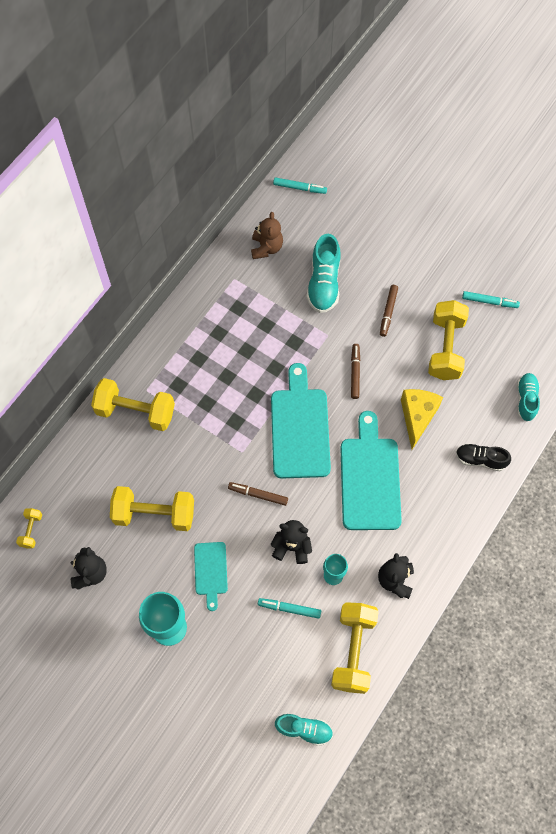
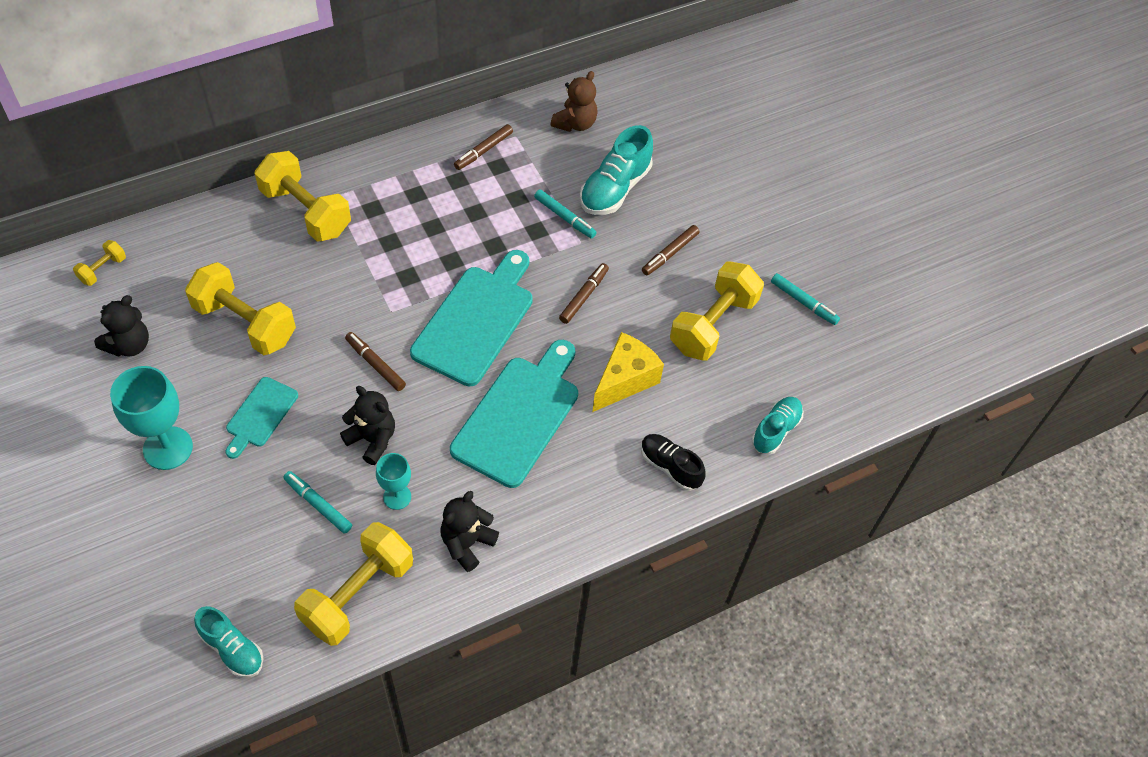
camera: 25 degrees right, 10 degrees down
turquoise marker [273,177,327,194] -> turquoise marker moved to [534,189,597,239]
none -> brown marker [454,124,513,170]

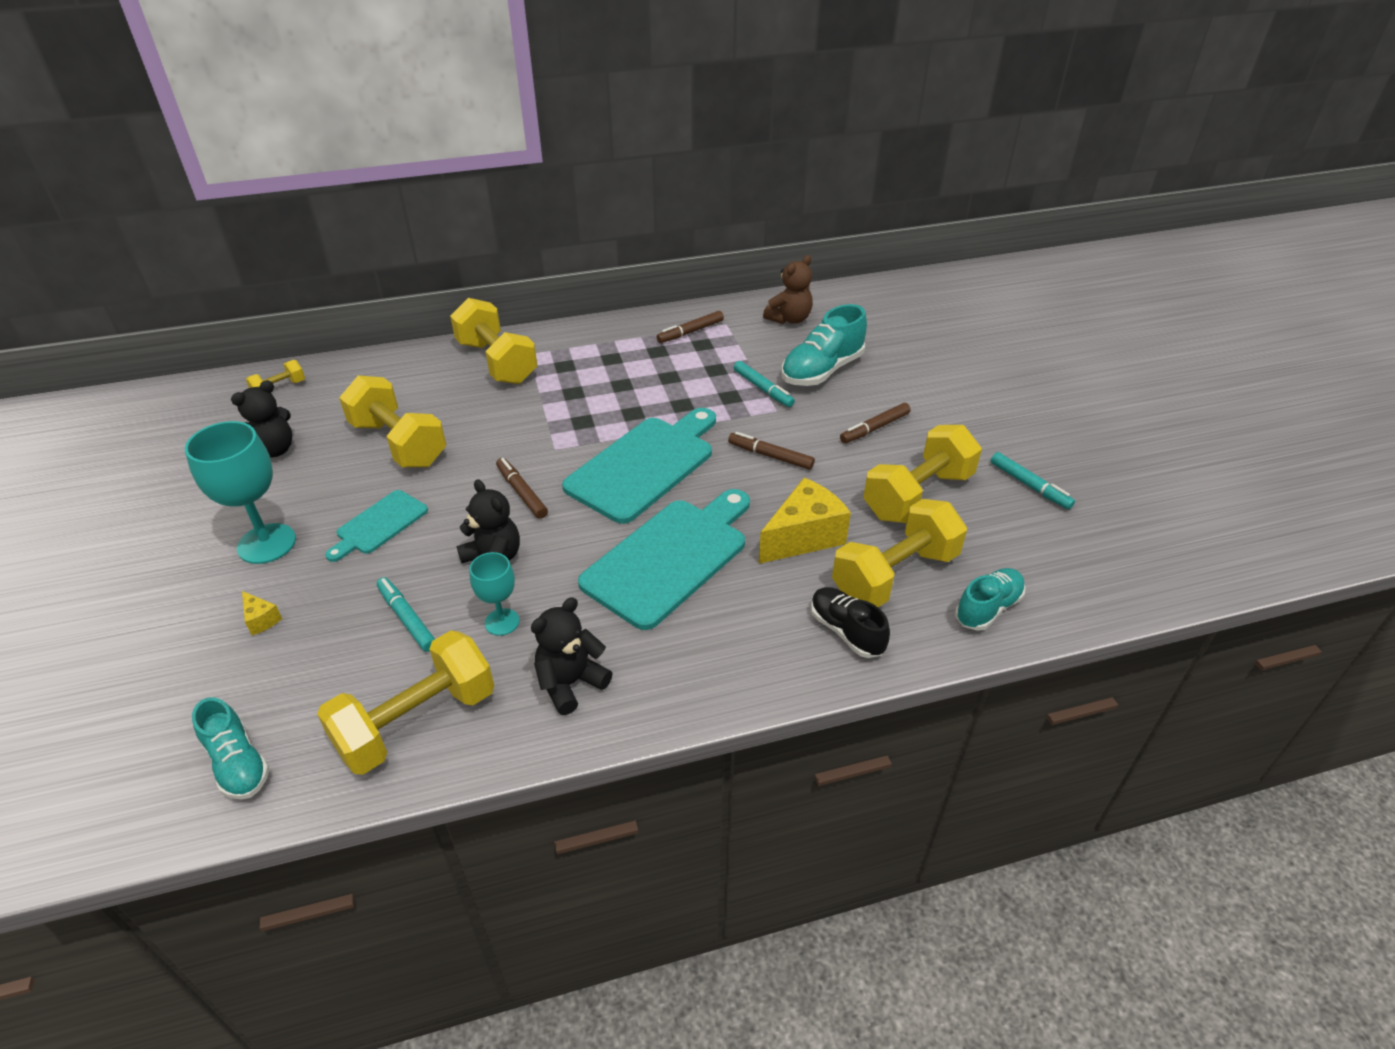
camera: 15 degrees right, 15 degrees down
brown marker [559,263,609,324] -> brown marker turned 105 degrees counterclockwise [728,432,815,470]
none -> yellow cheese [242,591,282,635]
none -> yellow dumbbell [832,499,967,607]

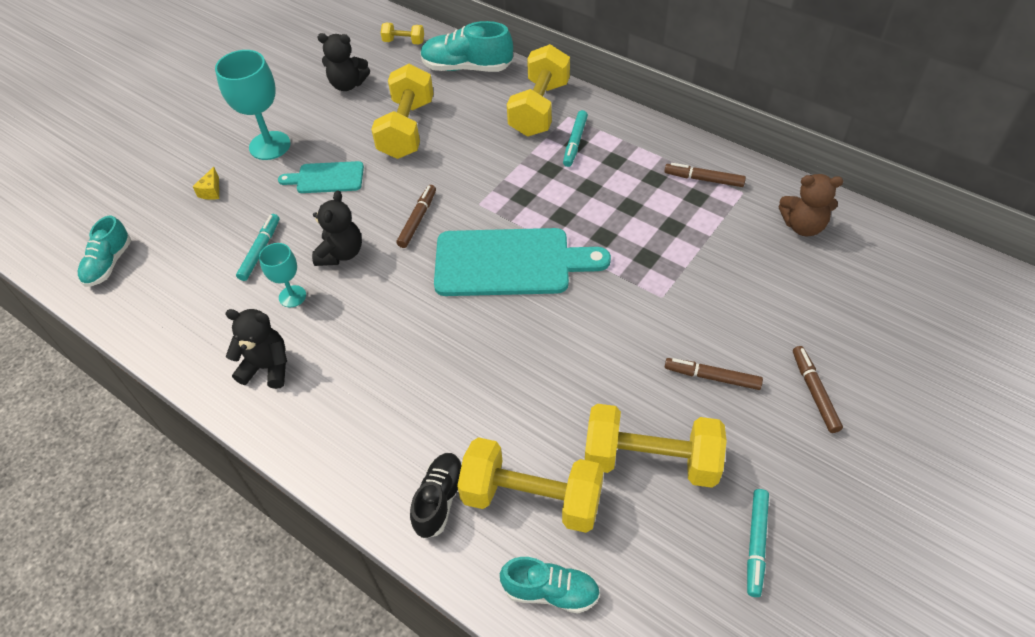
camera: 55 degrees right, 10 degrees up
yellow dumbbell [317,630,494,775] -> none
turquoise cutting board [578,489,750,630] -> none
brown marker [728,432,815,470] -> brown marker moved to [793,346,843,433]
turquoise marker [734,361,795,407] -> turquoise marker moved to [563,110,588,167]
yellow cheese [759,478,851,564] -> none
turquoise shoe [781,304,867,386] -> turquoise shoe moved to [420,21,513,72]

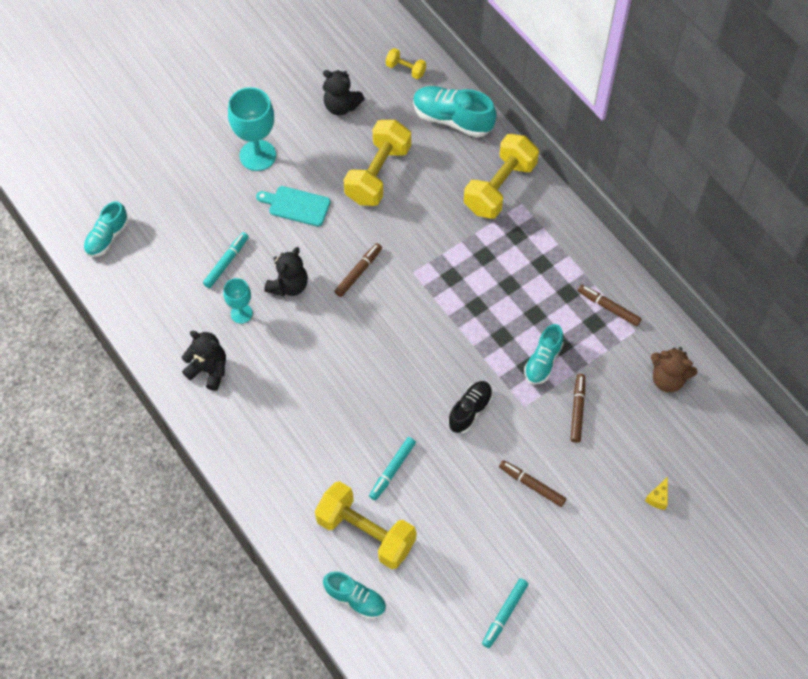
camera: 15 degrees right, 10 degrees up
yellow cheese [192,167,219,200] -> yellow cheese moved to [645,477,668,510]
black shoe [410,453,462,539] -> black shoe moved to [448,381,493,434]
turquoise cutting board [434,228,611,296] -> none
turquoise marker [563,110,588,167] -> turquoise marker moved to [369,437,416,500]
yellow dumbbell [585,404,727,488] -> none
brown marker [793,346,843,433] -> brown marker moved to [571,374,585,443]
none -> turquoise shoe [524,324,564,385]

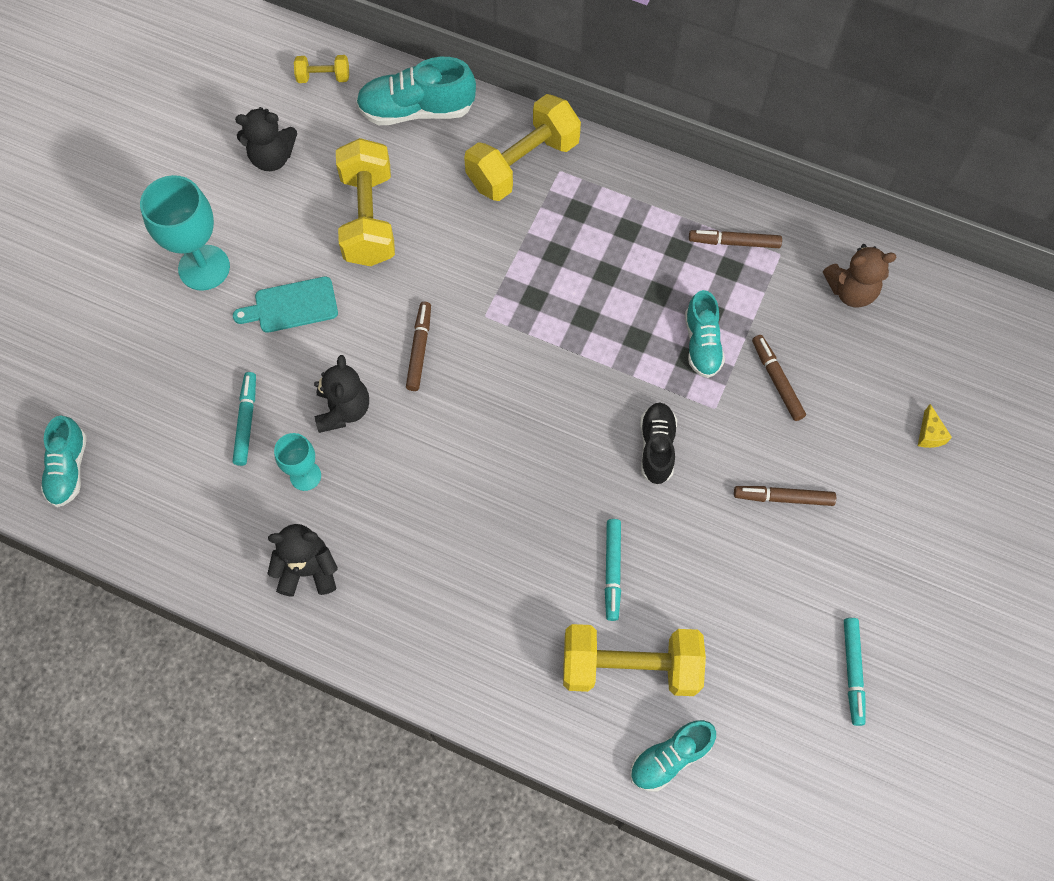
camera: 30 degrees left, 5 degrees up
turquoise shoe [323,571,386,619] -> turquoise shoe turned 150 degrees clockwise [630,720,716,791]
yellow dumbbell [464,134,539,219] -> yellow dumbbell turned 45 degrees clockwise [464,94,581,201]

